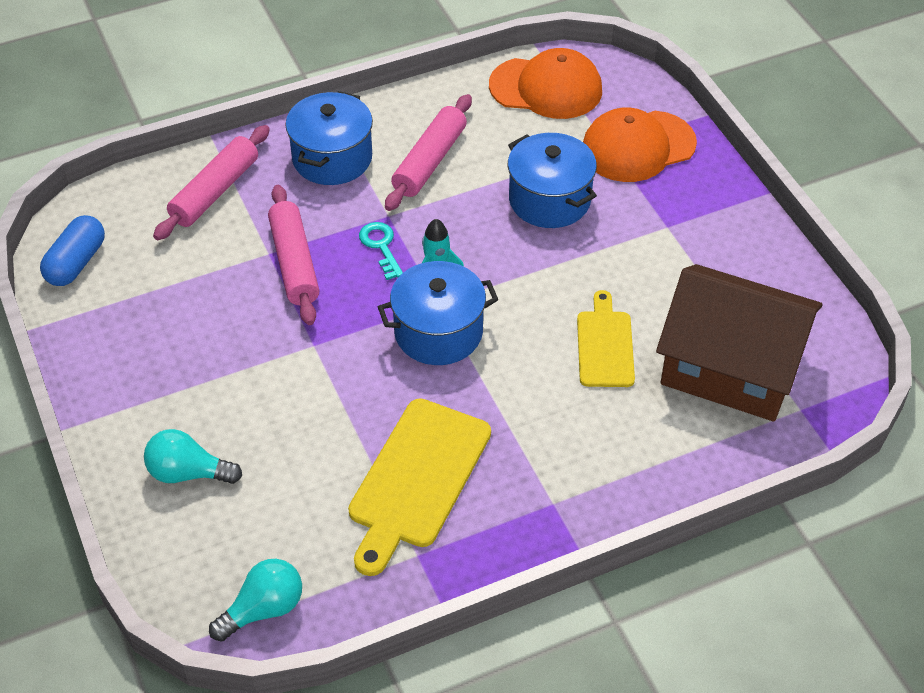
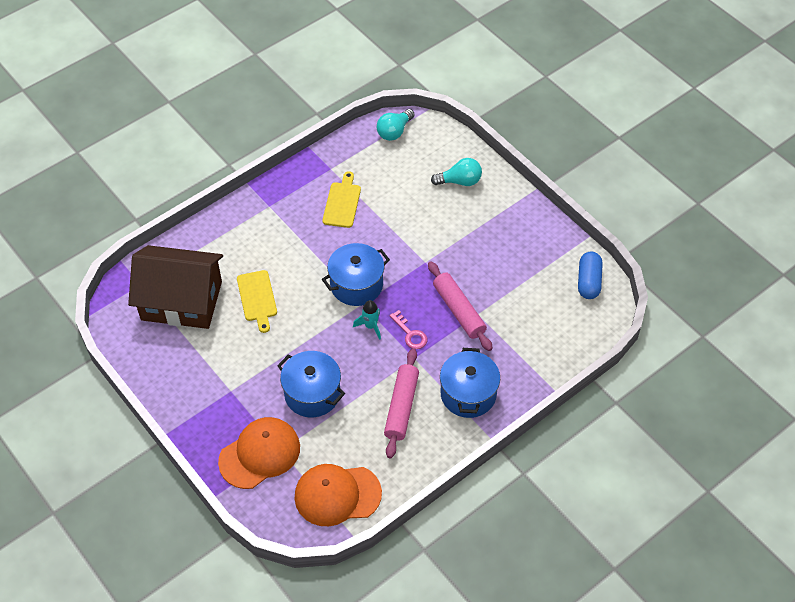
camera: 165 degrees right, 5 degrees up
pink rolling pin [153,125,270,240] -> none
yellow cutting board [348,398,491,576] -> yellow cutting board [322,171,361,228], size x0.63
turquoise key [359,222,403,280] -> pink key [389,310,427,349]

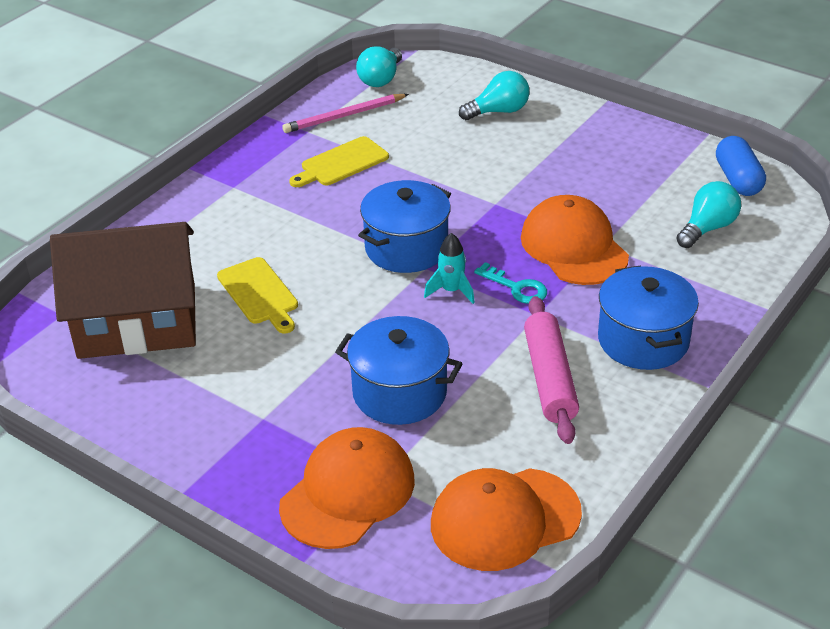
camera: 15 degrees left, 15 degrees down
yellow cutting board [322,171,361,228] -> yellow cutting board turned 120 degrees counterclockwise [289,136,389,187]
pink key [389,310,427,349] -> turquoise key [474,262,547,304]
pink rolling pin [428,261,493,351] -> orange cap [521,195,629,285]
none -> pink pencil [282,94,409,133]
none -> turquoise light bulb [676,181,741,248]

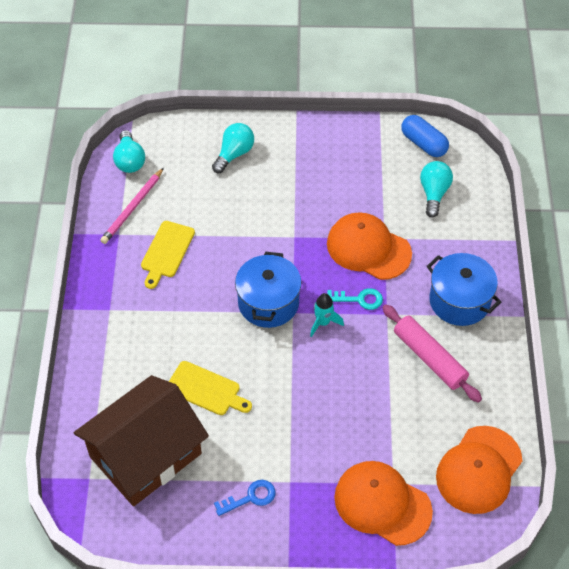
camera: 35 degrees left, 15 degrees up
orange cap [279,427,415,549] -> orange cap turned 60 degrees counterclockwise [334,461,433,546]
blue pot [335,316,463,425] -> none
none -> blue key [214,480,276,516]

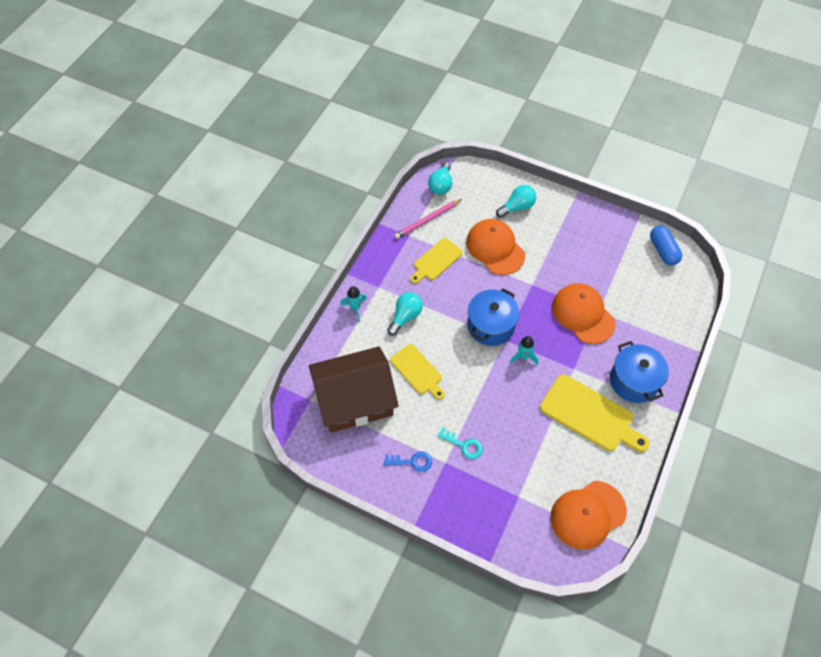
camera: 25 degrees right, 5 degrees up
turquoise key [327,288,383,310] -> turquoise key moved to [437,427,483,459]
orange cap [334,461,433,546] -> orange cap moved to [466,219,525,275]
pink rolling pin [382,304,482,403] -> yellow cutting board [540,374,650,452]
turquoise light bulb [420,161,453,217] -> turquoise light bulb moved to [387,292,423,336]
none -> turquoise rocket [340,286,367,321]

